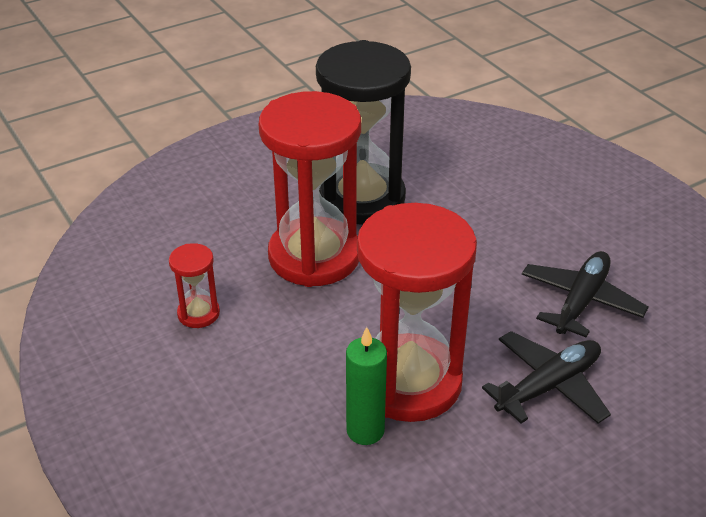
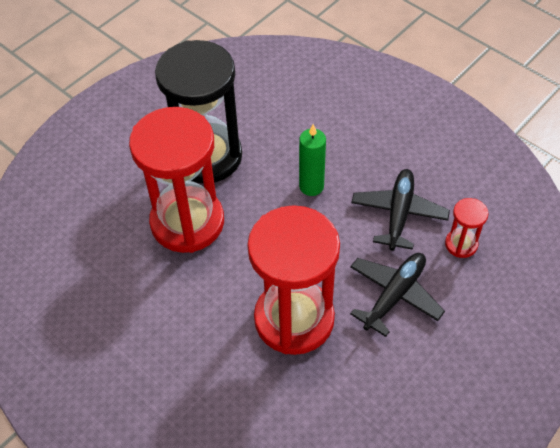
camera: 15 degrees left, 15 degrees up
red hourglass [169,243,220,328] -> red hourglass moved to [445,198,488,258]
green candle [346,327,387,445] -> green candle moved to [299,124,326,196]

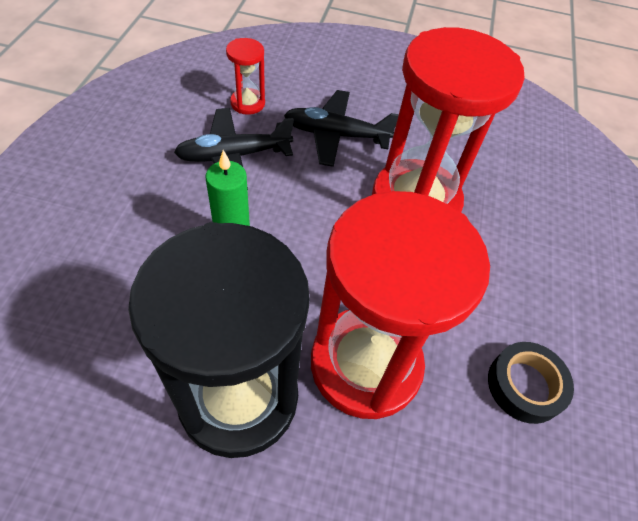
camera: 125 degrees left, 0 degrees up
none -> black tape [488,342,574,424]

